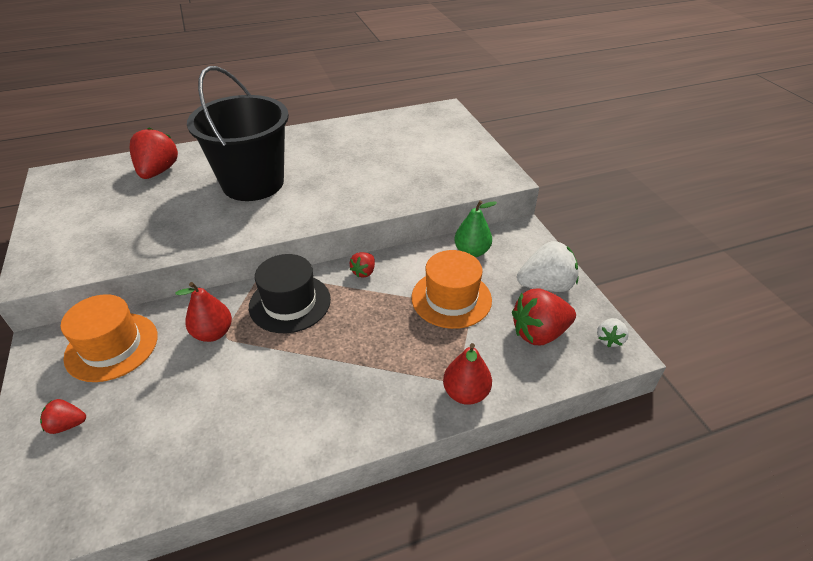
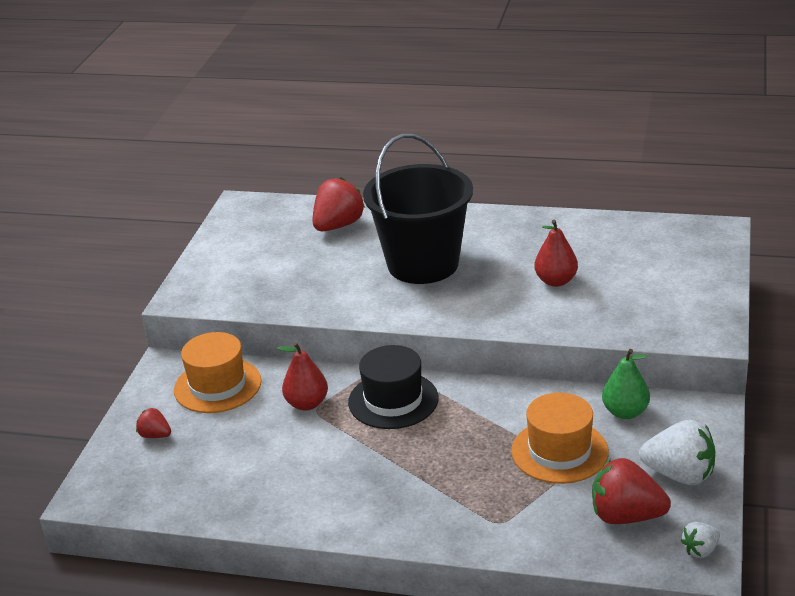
camera: 35 degrees right, 10 degrees down
red strawberry [350,252,375,278] -> none
red pear [443,343,492,405] -> red pear moved to [534,220,578,287]

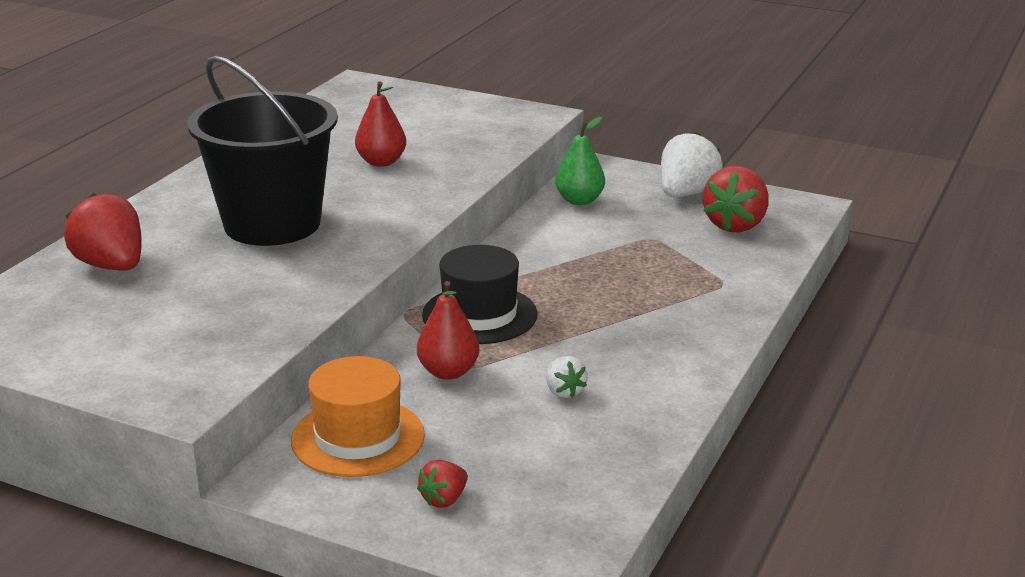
camera: 80 degrees left, 5 degrees down
orange hat [511,392,609,484] -> none
white strawberry [680,522,720,558] -> white strawberry moved to [546,356,588,398]

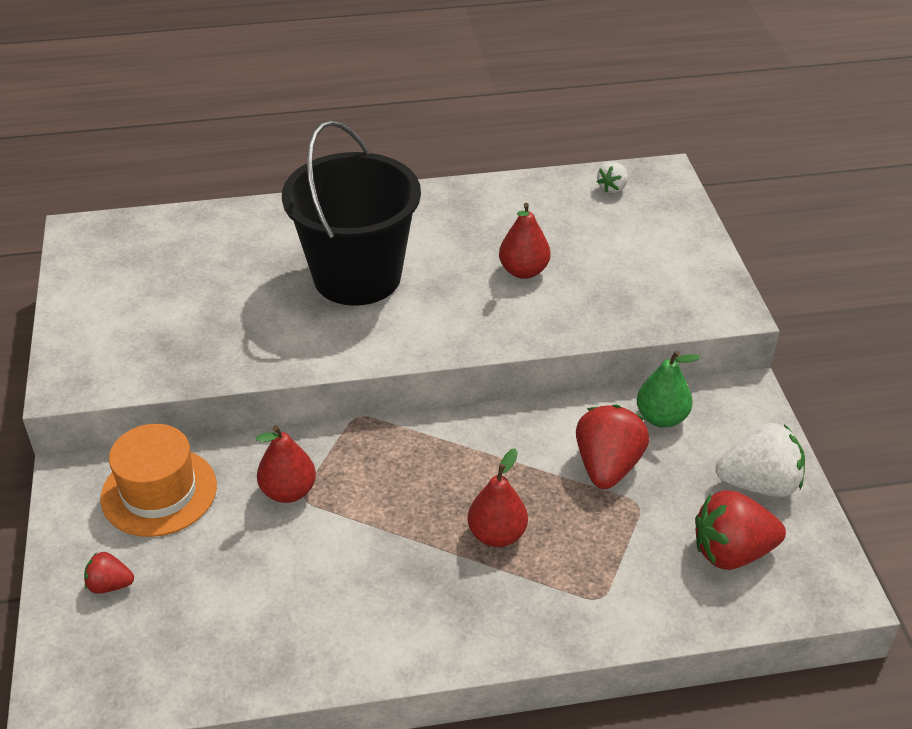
camera: 55 degrees right, 15 degrees up
red strawberry [64,193,142,271] -> red strawberry moved to [576,404,649,489]
black hat [422,245,537,344] -> none
white strawberry [546,356,588,398] -> white strawberry moved to [597,162,628,193]
none -> red pear [468,448,528,547]

